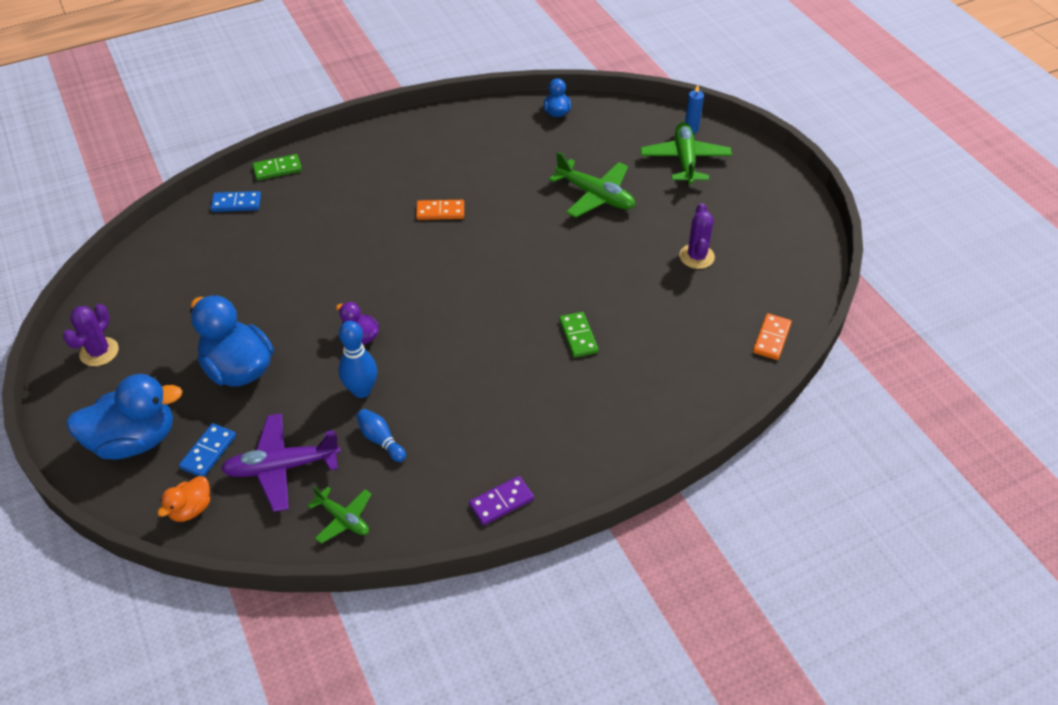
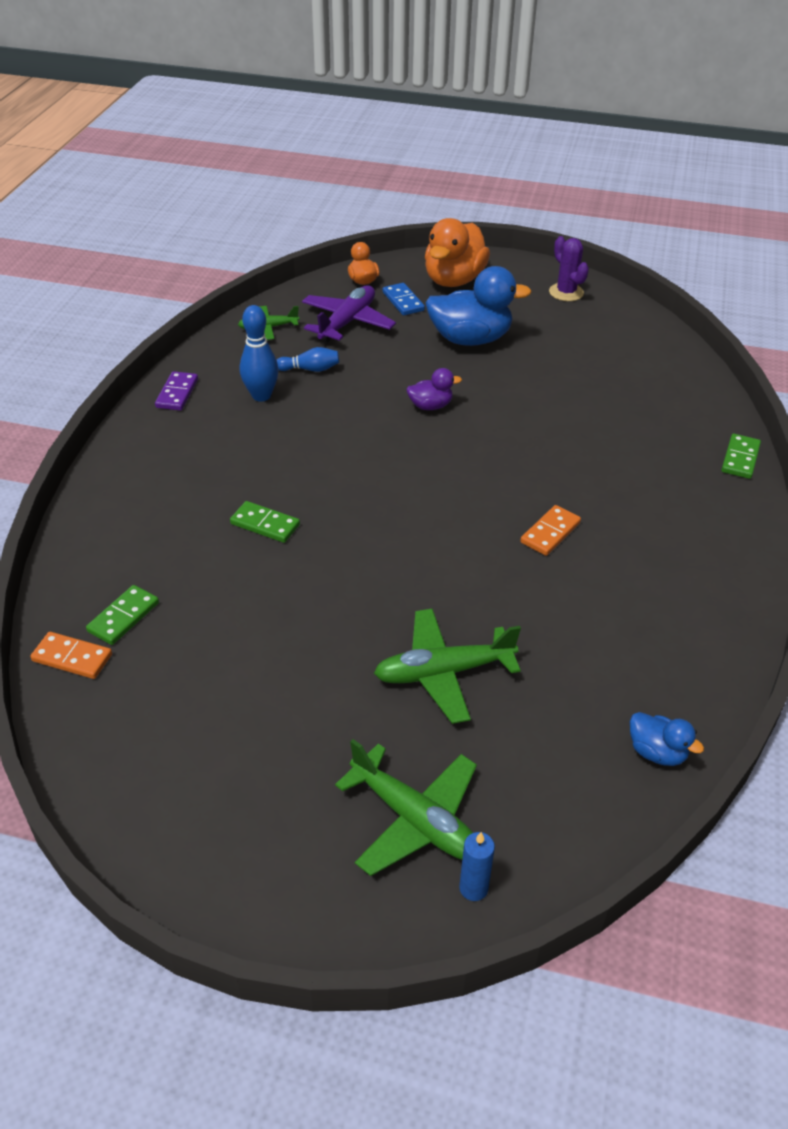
camera: 130 degrees right, 5 degrees down
blue duck [66,374,183,459] -> orange duck [425,218,490,287]
blue domino [211,191,261,212] -> none
blue bowling pin [338,321,377,398] -> blue bowling pin moved to [240,305,279,402]
purple cactus [679,203,715,269] -> none
orange domino [753,313,792,360] -> orange domino turned 45 degrees counterclockwise [30,632,112,679]
none -> green domino [86,585,159,645]

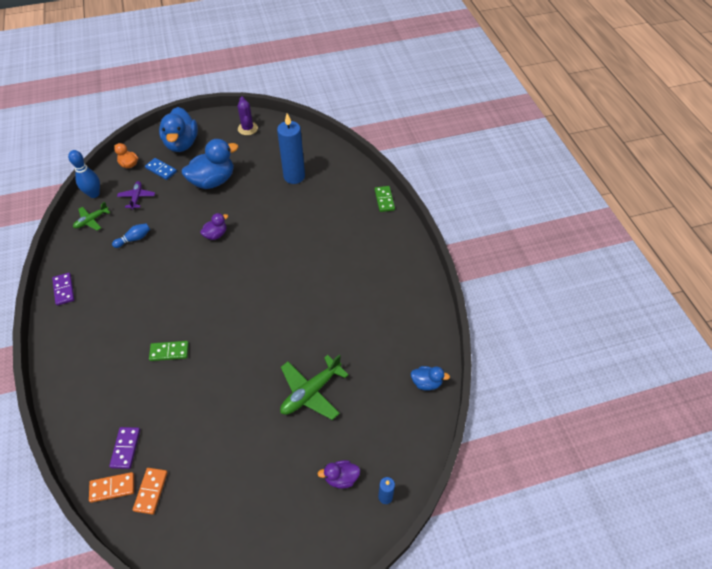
camera: 30 degrees left, 10 degrees up
green domino [86,585,159,645] -> purple domino [109,427,140,469]
blue bowling pin [240,305,279,402] -> blue bowling pin moved to [68,150,100,198]
purple plane [302,285,396,343] -> purple plane [117,181,155,210], size x0.60
green plane [335,739,477,876] -> purple duck [318,460,360,489]
orange duck [425,218,490,287] -> blue duck [159,107,198,152]
orange domino [520,505,581,556] -> orange domino moved to [133,468,168,514]
purple cactus [549,236,589,301] -> purple cactus turned 45 degrees clockwise [237,96,258,135]
none -> blue candle [277,113,305,184]

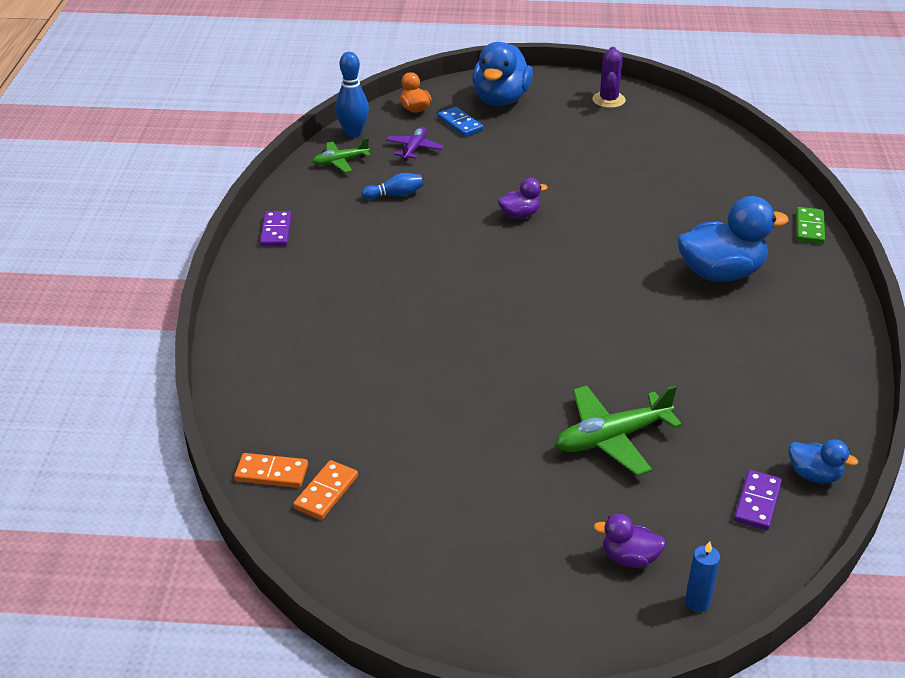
camera: 20 degrees right, 15 degrees down
purple domino [109,427,140,469] -> purple domino moved to [734,470,782,530]
green domino [149,341,189,361] -> none
blue duck [182,139,238,189] -> blue duck moved to [677,196,789,282]
blue candle [277,113,305,184] -> none

